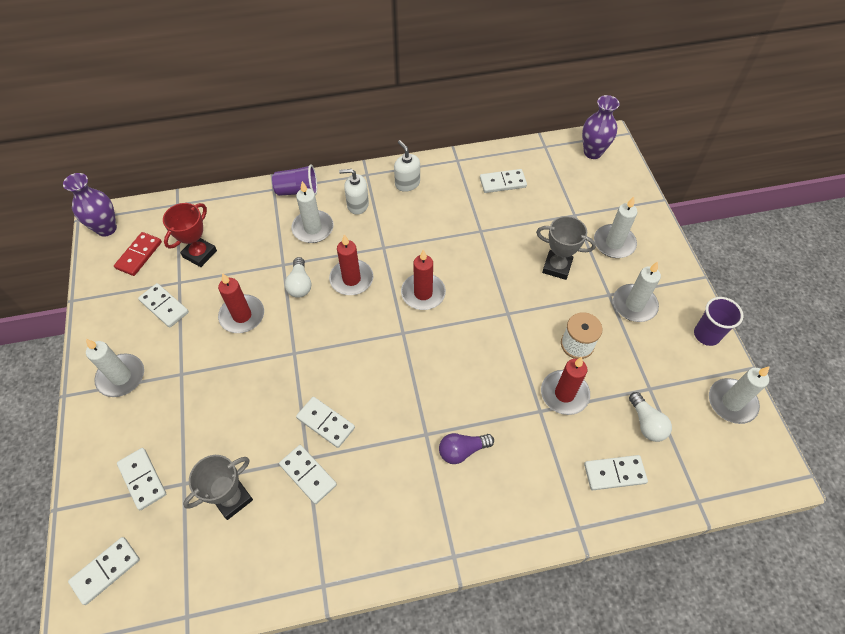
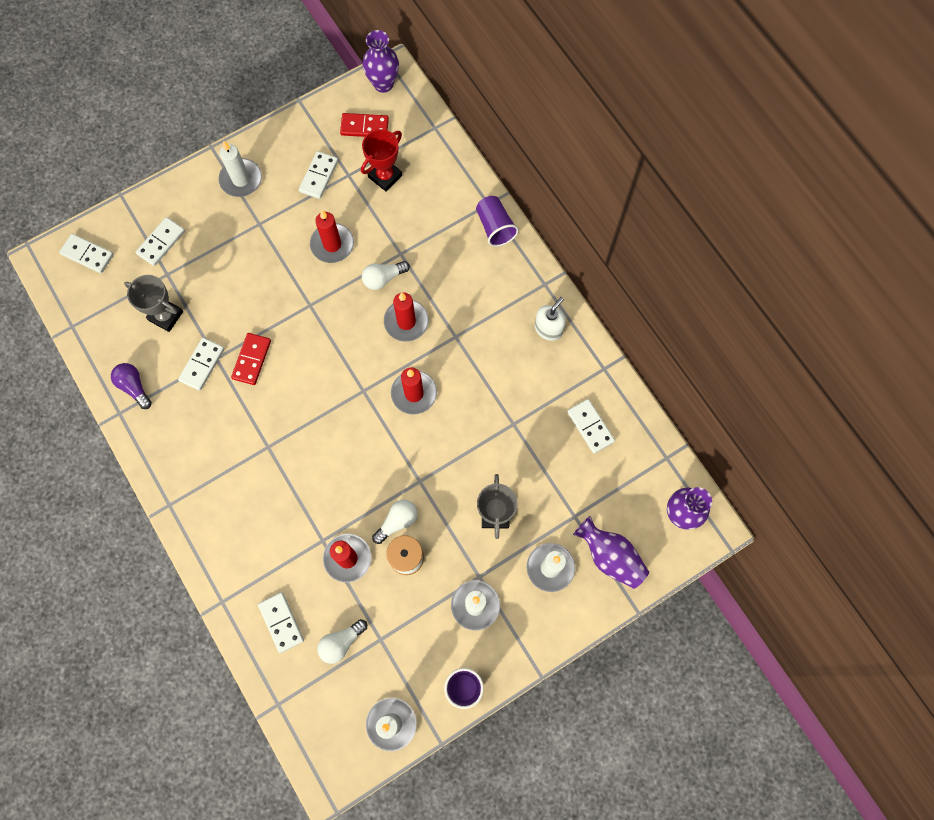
camera: 70 degrees right, 15 degrees up
red trophy [163,203,217,267] -> red trophy turned 60 degrees counterclockwise [361,129,402,191]
white candle [291,181,334,243] -> none
white domino [296,397,355,448] -> red domino [231,333,271,385]
white soap dispenser [339,169,369,215] -> none
purple light bulb [439,433,494,464] -> purple light bulb moved to [111,363,152,409]
none -> white light bulb [372,500,418,544]
none -> purple vase [573,516,649,589]

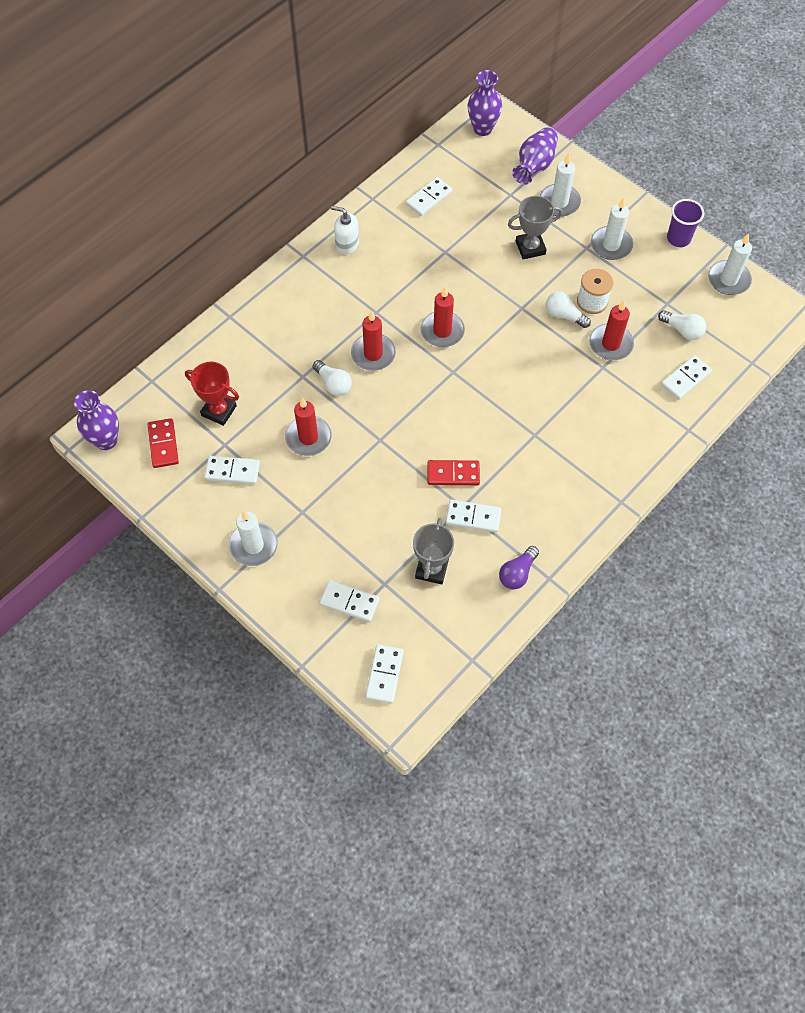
camera: 105 degrees left, 10 degrees down
purple cup [476,196,519,247] -> none

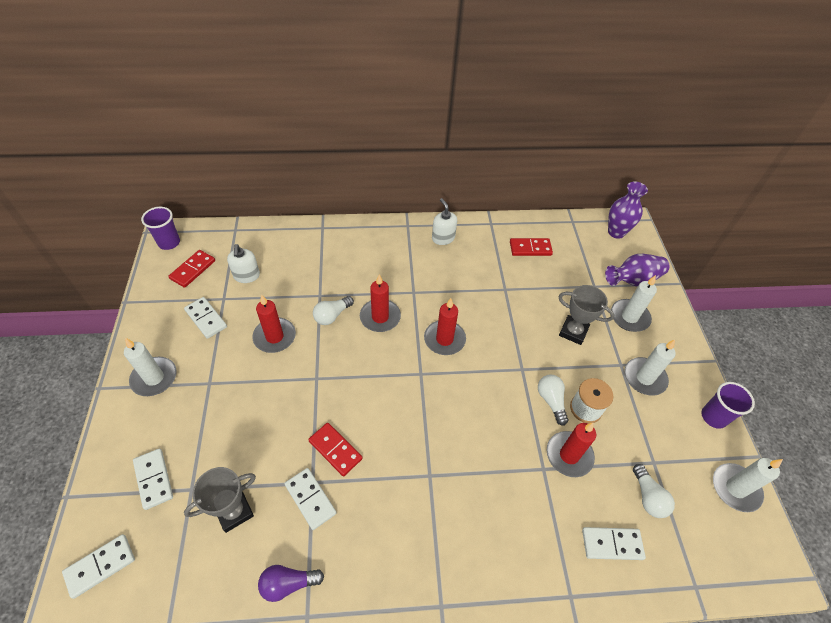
camera: 40 degrees right, 10 degrees down
purple vase [74,390,119,450] -> purple cup [141,207,180,250]
red trophy [185,362,239,426] -> white soap dispenser [227,244,260,283]
white light bulb [312,360,352,396] -> white light bulb turned 45 degrees clockwise [313,296,354,325]
white domino [406,177,453,216] -> red domino [510,238,553,256]

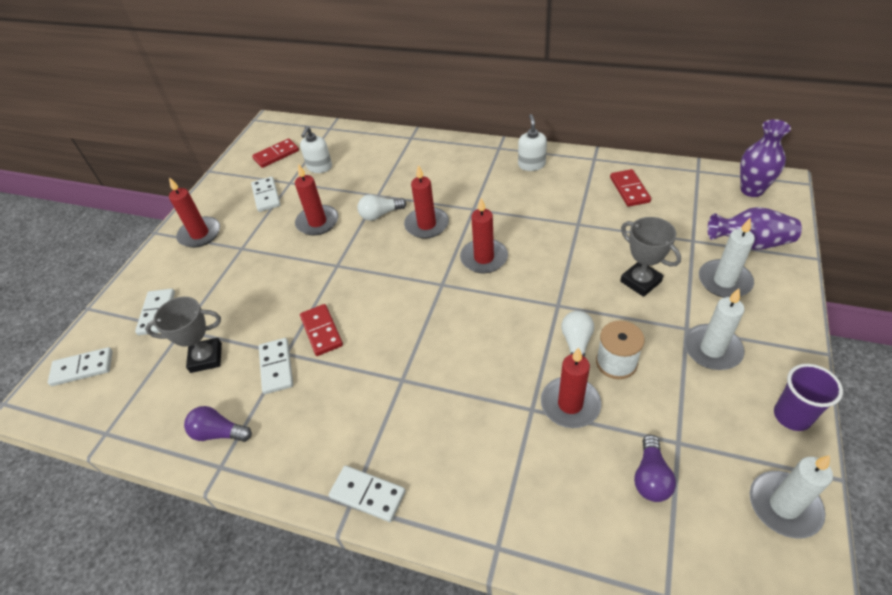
camera: 30 degrees right, 5 degrees down
white candle [124,338,177,396] -> red candle [169,177,220,248]
purple cup [141,207,180,250] -> none
red domino [510,238,553,256] -> red domino turned 60 degrees clockwise [610,169,651,207]
white domino [582,527,646,560] -> white domino moved to [329,465,406,522]
white light bulb [633,464,675,518] -> purple light bulb [634,435,676,502]

